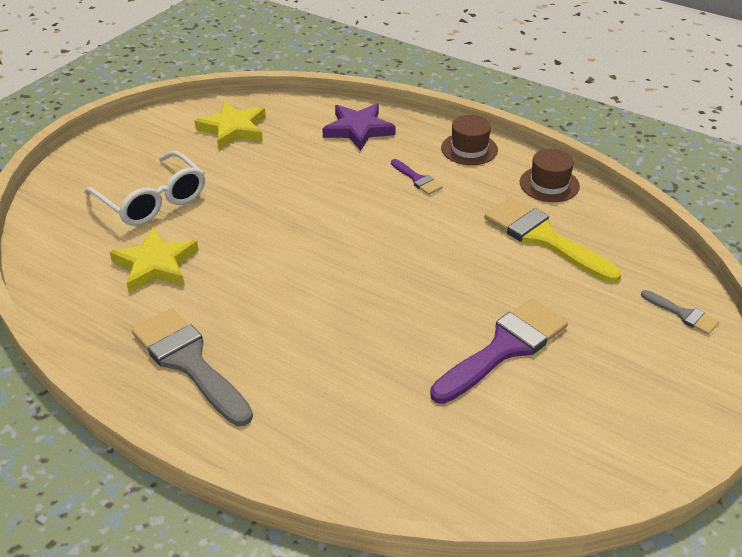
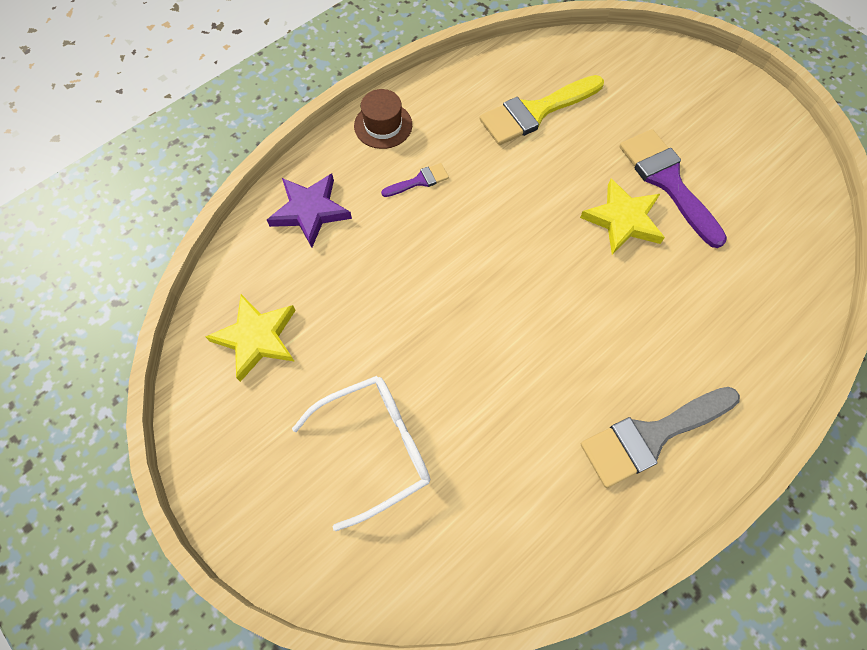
camera: 75 degrees left, 25 degrees up
yellow star [110,228,199,293] -> yellow star moved to [580,179,665,255]
brown hat [520,149,580,202] -> none
grey brush [641,290,719,335] -> none

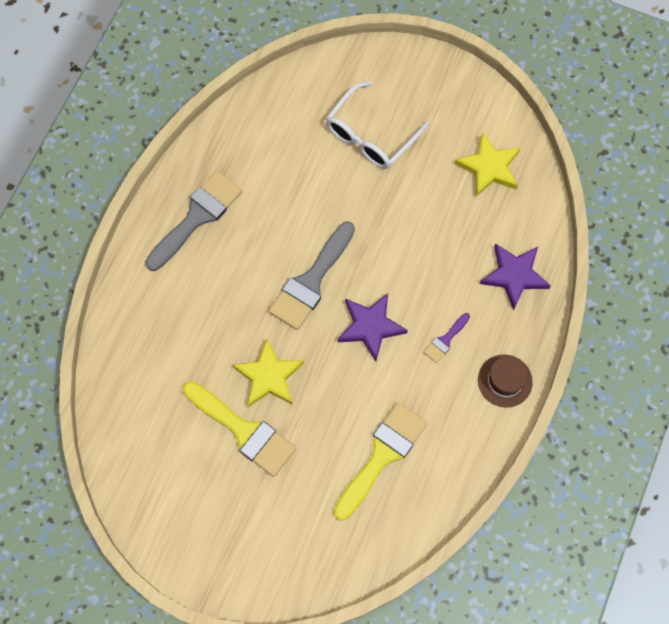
camera: 155 degrees right, 5 degrees up
purple brush [620,129,727,248] -> yellow brush [183,381,296,477]
none -> grey brush [269,221,355,330]
none -> purple star [337,293,408,361]

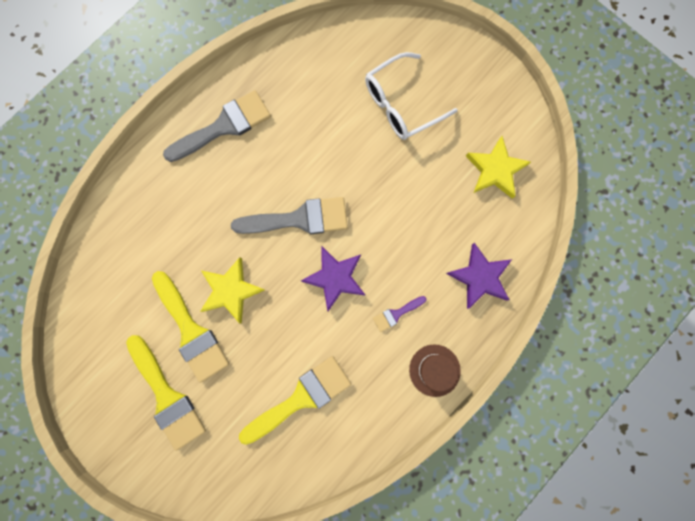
camera: 20 degrees right, 10 degrees up
grey brush [269,221,355,330] -> grey brush turned 150 degrees counterclockwise [231,197,348,234]
none -> yellow brush [126,335,206,451]

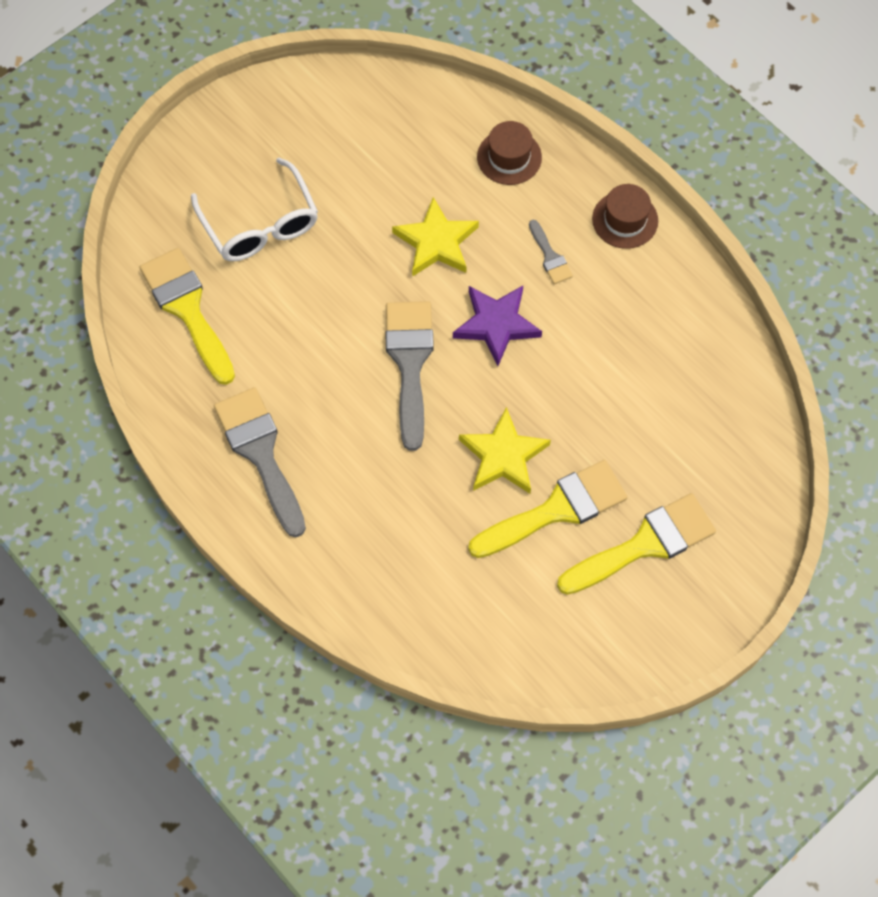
camera: 85 degrees left, 15 degrees down
yellow brush [239,356,351,445] -> yellow brush moved to [140,248,235,385]
purple brush [373,296,426,332] -> grey brush [529,220,573,284]
purple star [446,243,512,309] -> brown hat [477,121,542,185]
yellow star [466,136,531,199] -> yellow star moved to [392,197,479,277]

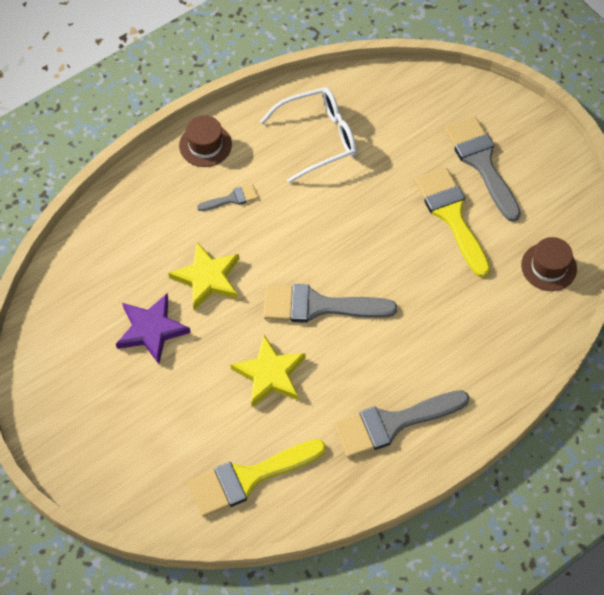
camera: 85 degrees left, 5 degrees down
white glasses [191,157,318,261] -> white glasses moved to [260,87,357,183]
purple star [453,286,542,366] -> purple star moved to [116,294,191,364]
yellow star [459,407,551,493] -> yellow star moved to [230,335,306,407]
brown hat [477,121,542,185] -> brown hat moved to [521,237,577,291]
yellow brush [557,493,716,595] -> grey brush [444,116,521,222]

